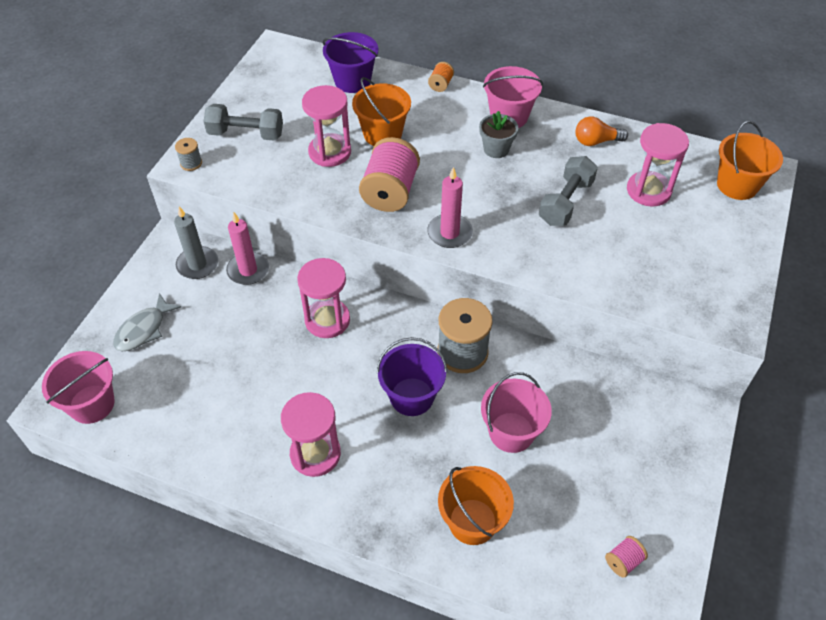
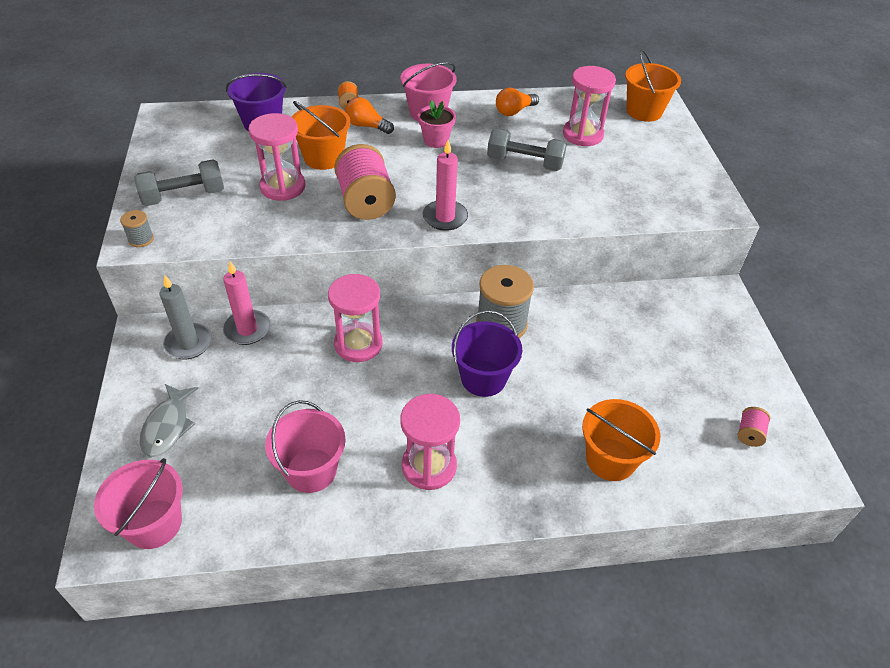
camera: 30 degrees left, 5 degrees down
grey flower pot [479,111,518,158] -> pink flower pot [418,100,456,148]
pink bucket [481,372,552,453] -> pink bucket moved to [265,400,346,493]
grey dumbbell [539,156,598,226] -> grey dumbbell turned 75 degrees counterclockwise [487,128,567,171]
none -> orange light bulb [345,97,394,134]

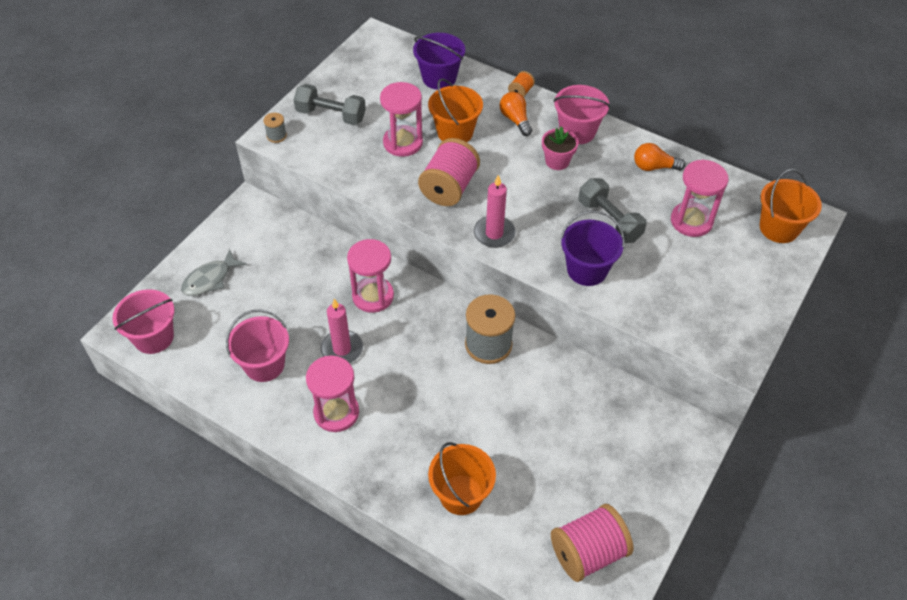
camera: 40 degrees right, 5 degrees up
grey candle [159,275,212,360] -> none
pink candle [223,261,270,345] -> pink candle moved to [320,299,363,363]
purple bucket [452,310,522,397] -> purple bucket moved to [560,211,625,286]
pink spool [737,407,771,447] -> pink spool [551,504,633,582], size x2.17

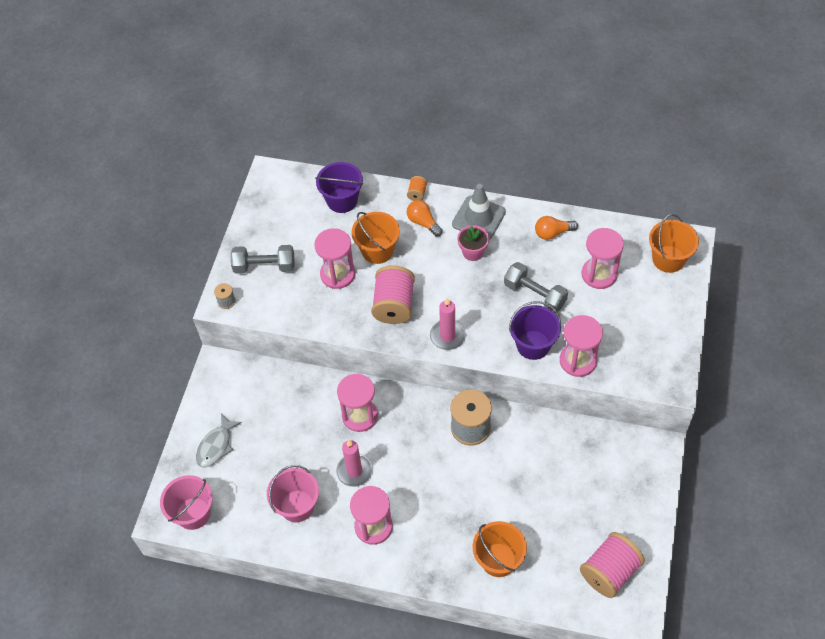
camera: 15 degrees left, 5 degrees up
pink bucket [553,85,610,144] -> grey traffic cone [452,184,506,240]
none -> pink hourglass [560,315,603,377]

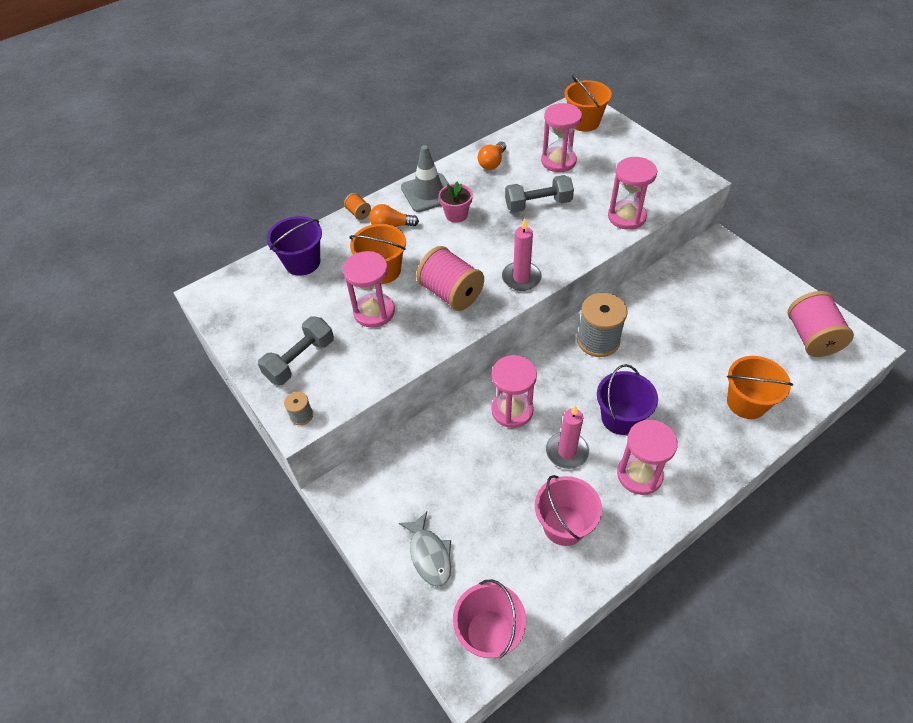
camera: 50 degrees left, 5 degrees down
purple bucket [509,301,561,360] -> purple bucket moved to [597,364,658,435]

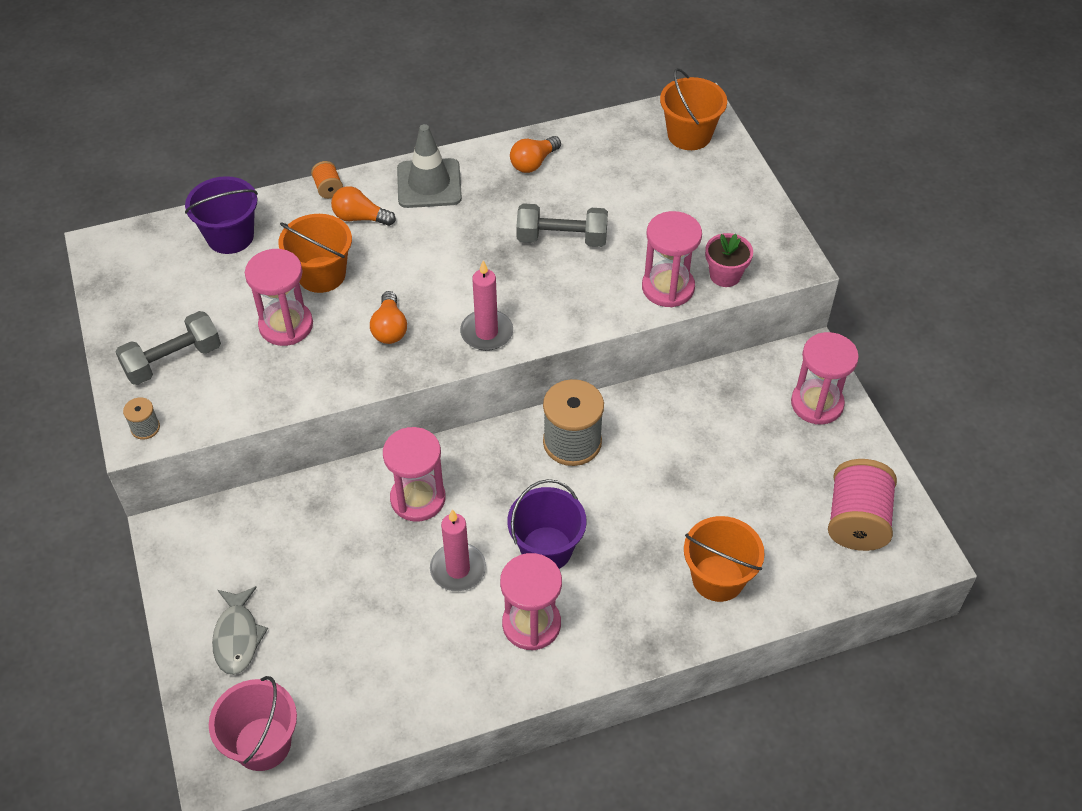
camera: 15 degrees right, 0 degrees up
pink spool [416,246,484,311] -> orange light bulb [370,291,407,344]
pink flower pot [439,182,473,223] -> pink flower pot moved to [705,233,753,287]
pink bucket [535,475,602,546] -> none
pink hourglass [541,103,582,172] -> pink hourglass moved to [791,332,859,425]

